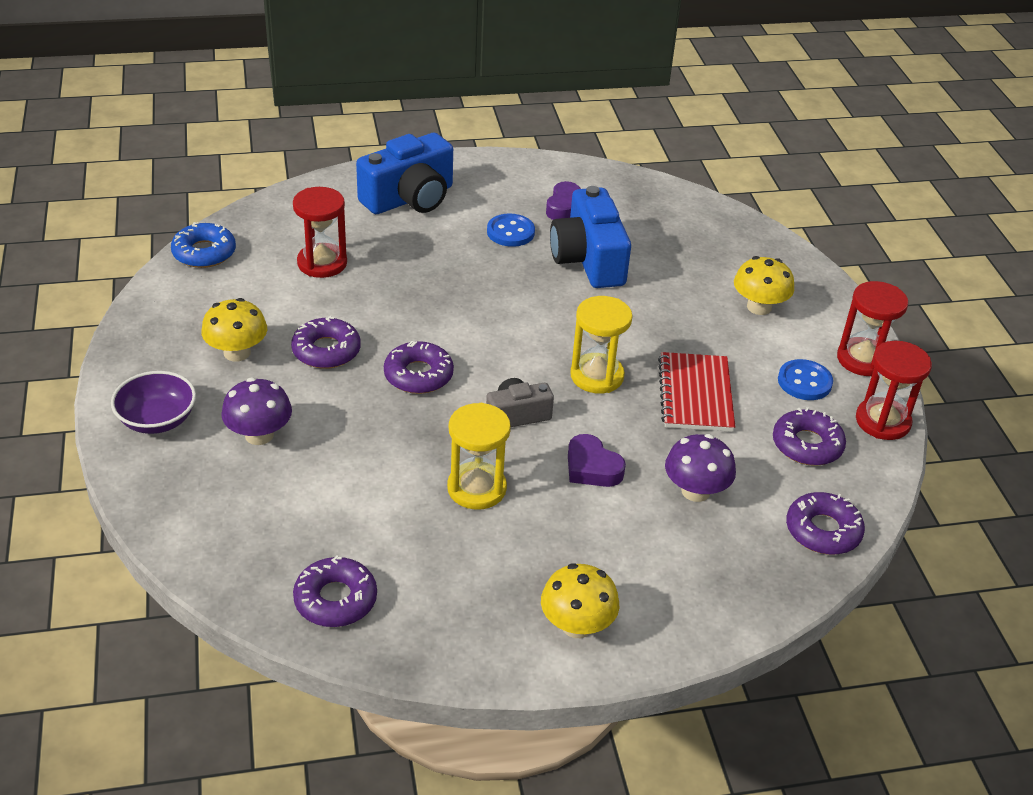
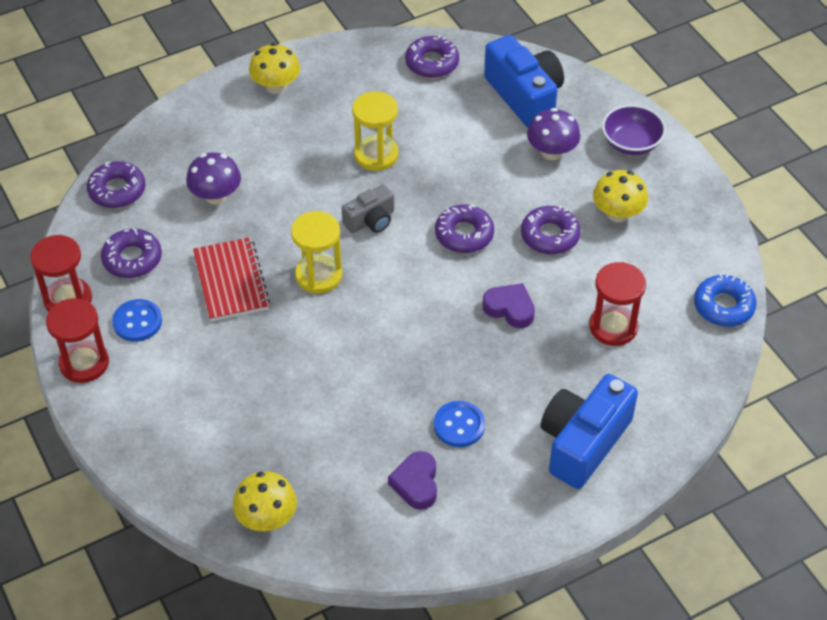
camera: 165 degrees right, 10 degrees up
blue camera [550,186,631,288] -> blue camera moved to [484,35,564,128]
purple heart [568,434,626,487] -> purple heart moved to [483,283,535,328]
yellow mushroom [734,256,794,315] -> yellow mushroom moved to [233,471,297,531]

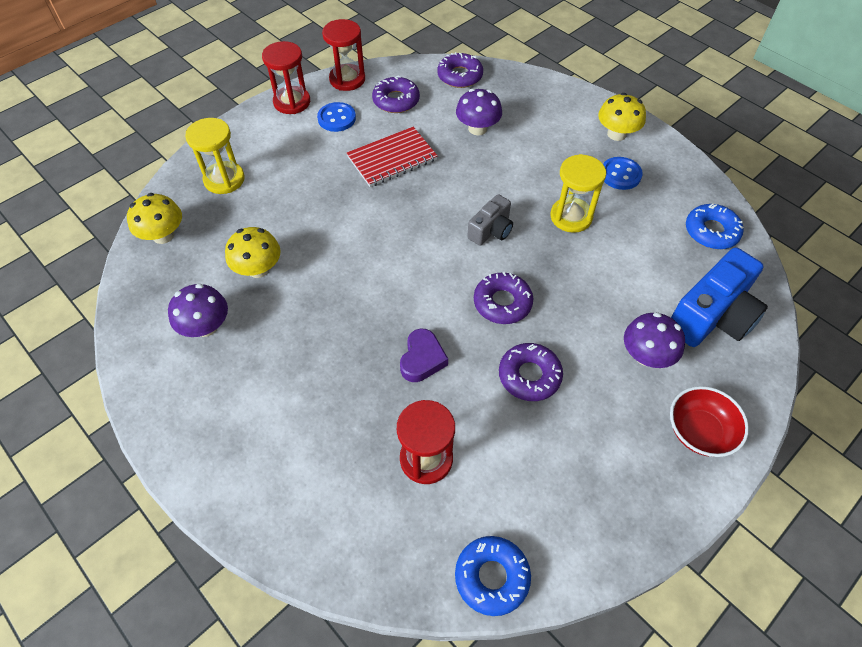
camera: 75 degrees right, 5 degrees up
yellow hourglass [291,211,343,294] -> yellow hourglass moved to [185,118,245,194]
grey camera [342,184,394,233] -> grey camera turned 90 degrees counterclockwise [467,194,513,246]
purple heart [388,451,437,510] -> purple mushroom [168,284,228,337]
purple donut [405,35,459,78] -> blue donut [686,203,744,249]
blue button [434,401,485,447] -> blue button moved to [603,157,643,190]
blue camera [541,374,638,489] -> none
yellow mushroom [593,170,648,222] -> yellow mushroom moved to [225,227,281,278]
purple bowl [602,105,666,155] -> red bowl [670,386,749,457]

